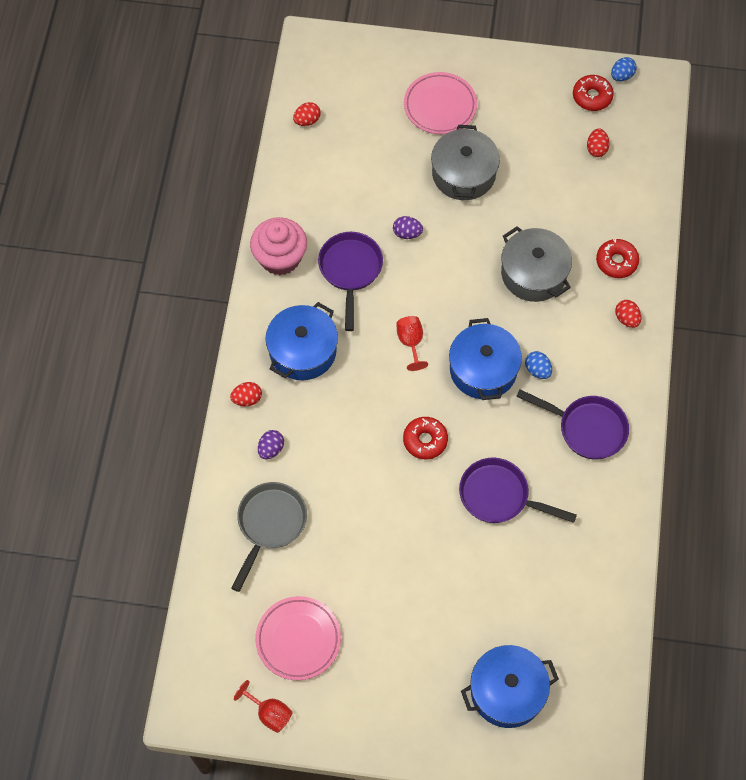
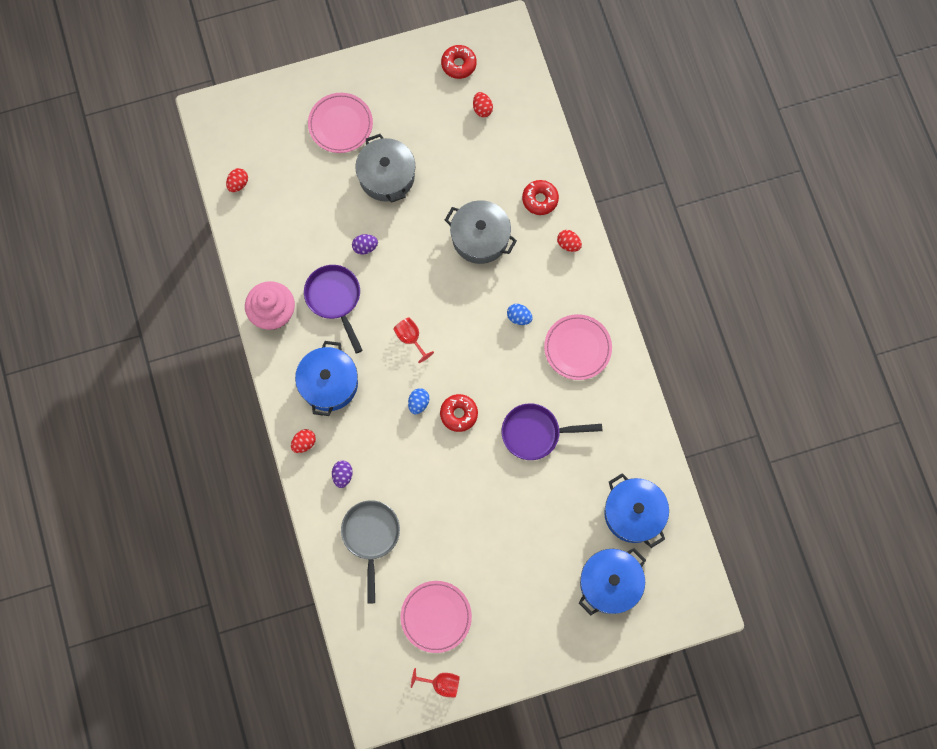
camera: 25 degrees left, 10 degrees up
blue pot [449,318,522,400] -> blue pot moved to [604,473,669,548]
purple pan [516,390,629,459] -> pink plate [544,314,612,380]
blue egg [611,57,637,81] -> blue egg moved to [408,388,429,414]

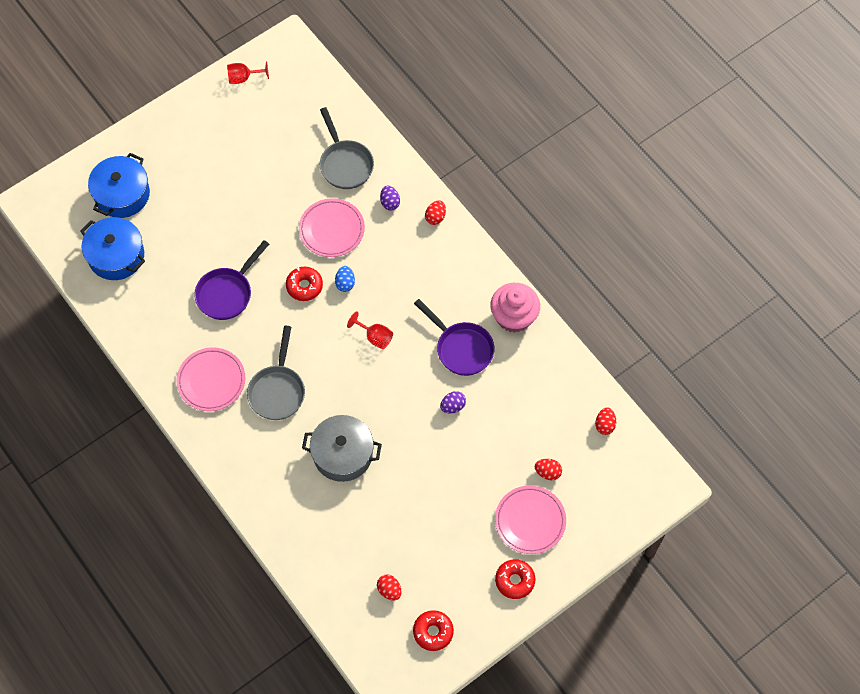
camera: 160 degrees right, 10 degrees down
blue pot [295,341,358,416] -> none
grey pot [355,134,415,203] -> none
pink plate [400,581,472,653] -> pink plate moved to [299,198,365,257]
purple pan [502,403,602,460] -> purple pan turned 150 degrees clockwise [194,240,269,320]
blue egg [507,304,533,325] -> grey pan [247,326,305,420]
red donut [522,180,559,215] -> red donut moved to [495,559,535,599]
red egg [557,230,582,252] -> red egg moved to [535,459,562,480]

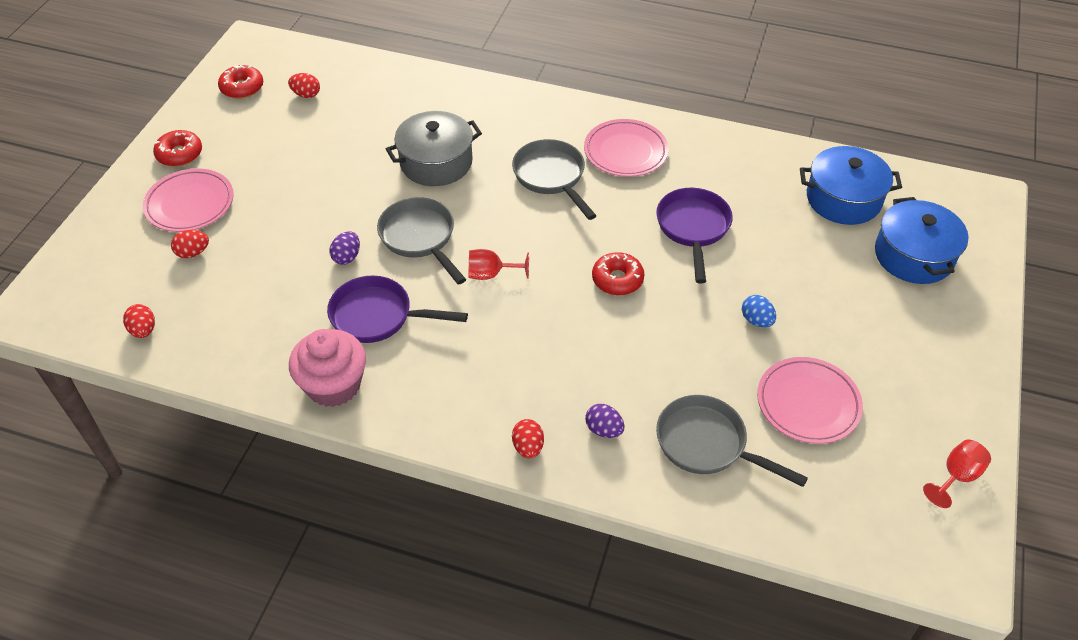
camera: 145 degrees right, 15 degrees down
pink plate [299,198,365,257] -> pink plate moved to [757,357,863,444]
blue egg [335,266,355,292] -> blue egg moved to [742,295,776,328]
none -> grey pan [377,197,466,284]

